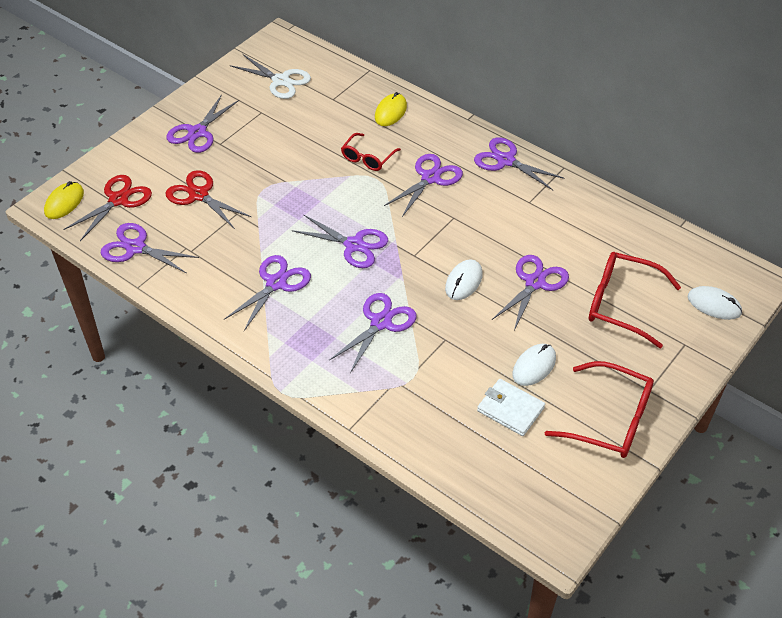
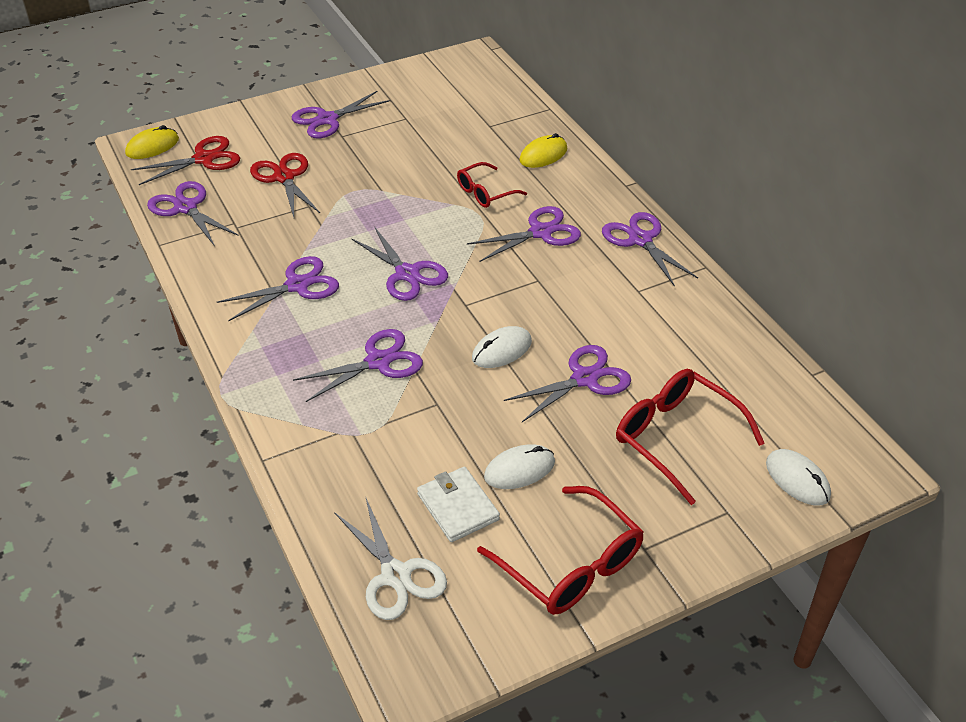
camera: 25 degrees right, 5 degrees down
white scissors [230,54,311,99] -> white scissors moved to [334,496,447,620]

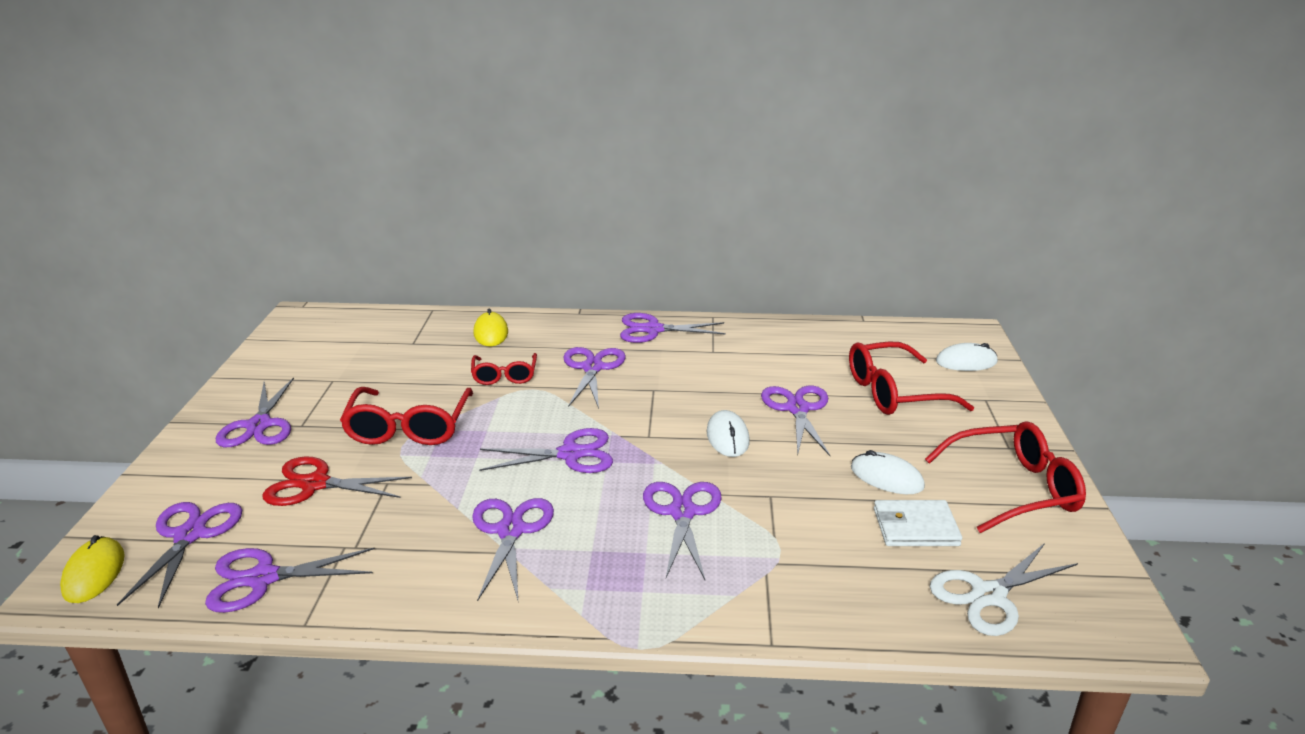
camera: 60 degrees left, 15 degrees down
red scissors [131,136,240,185] -> purple scissors [117,502,242,608]
white scissors [334,496,447,620] -> white scissors turned 150 degrees clockwise [930,543,1078,636]
white mouse [484,444,555,489] -> white mouse turned 60 degrees counterclockwise [851,450,925,494]
none -> red glasses [340,387,473,445]

